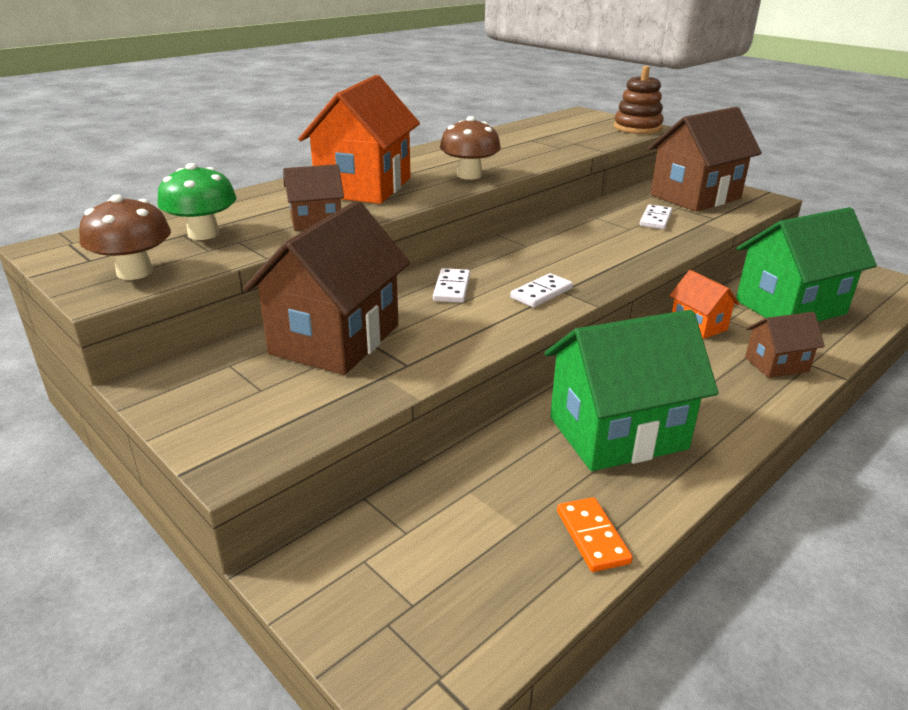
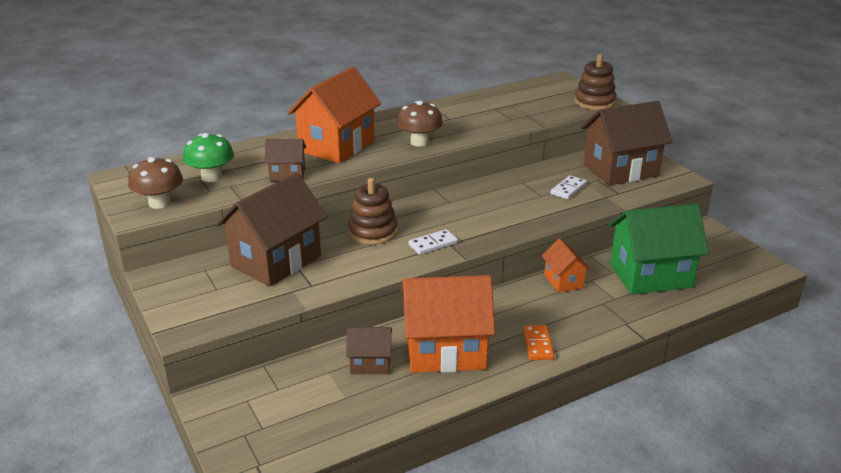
camera: 15 degrees right, 0 degrees up
white domino [433,268,470,303] -> brown stacking toy [348,178,398,245]
green house [544,310,718,471] -> orange house [401,275,495,373]
orange domino [557,497,633,572] -> orange domino moved to [523,325,554,360]
brown house [745,312,825,378] -> brown house moved to [346,327,392,374]

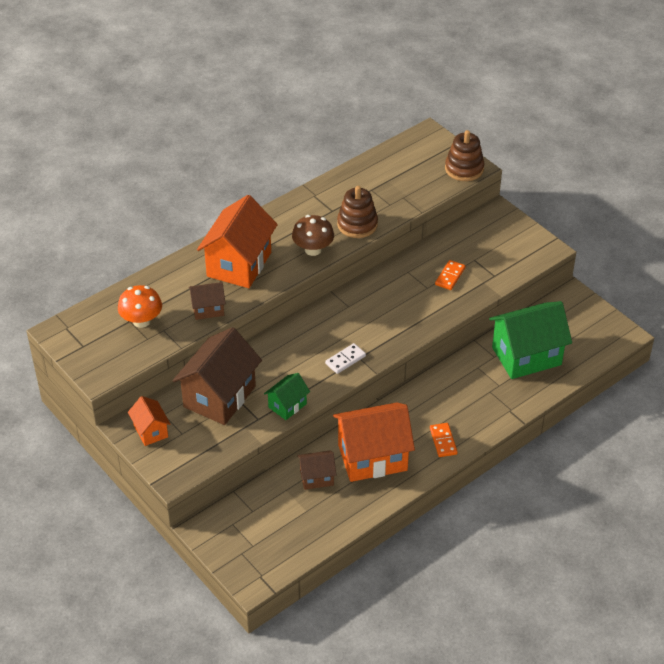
camera: 10 degrees left, 15 degrees up
brown mushroom [128,157,183,209] -> none
green mushroom [183,133,234,182] -> orange mushroom [118,285,162,328]
brown stacking toy [348,178,398,245] -> brown stacking toy moved to [337,186,378,238]
orange house [542,238,590,293] -> orange house moved to [128,396,171,446]
white domino [551,175,587,200] -> orange domino [435,260,465,290]
brown house [581,101,672,185] -> none
none -> green house [264,373,310,420]

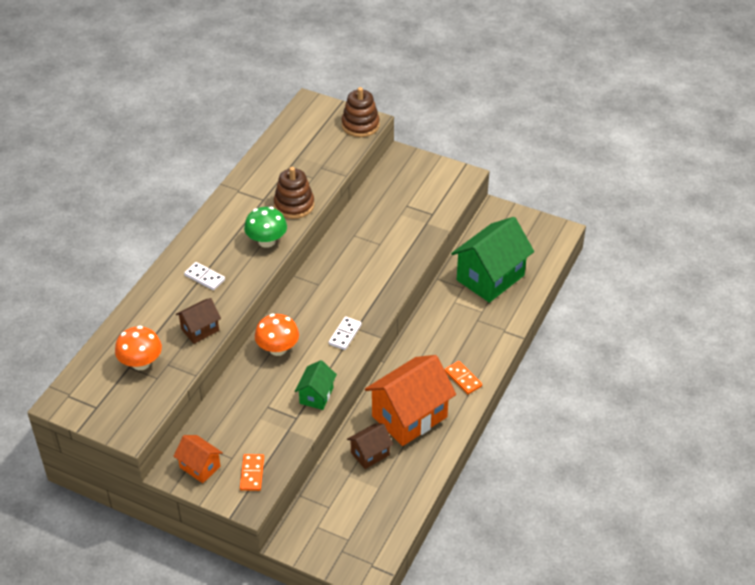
camera: 25 degrees left, 0 degrees up
brown house [173,327,262,425] -> none
orange house [197,195,278,288] -> white domino [184,262,225,290]
brown mushroom [292,215,334,256] -> green mushroom [244,207,287,248]
orange domino [435,260,465,290] -> orange domino moved to [240,454,264,491]
none -> orange mushroom [255,314,299,356]

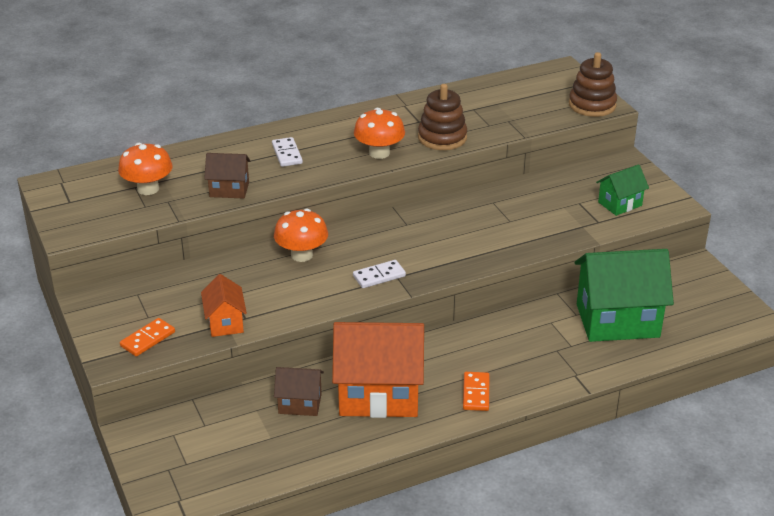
camera: 40 degrees right, 10 degrees down
orange house [174,435,223,483] -> orange house moved to [201,274,247,337]
green mushroom [244,207,287,248] -> orange mushroom [354,108,405,159]
green house [295,360,337,410] -> green house moved to [596,164,649,216]

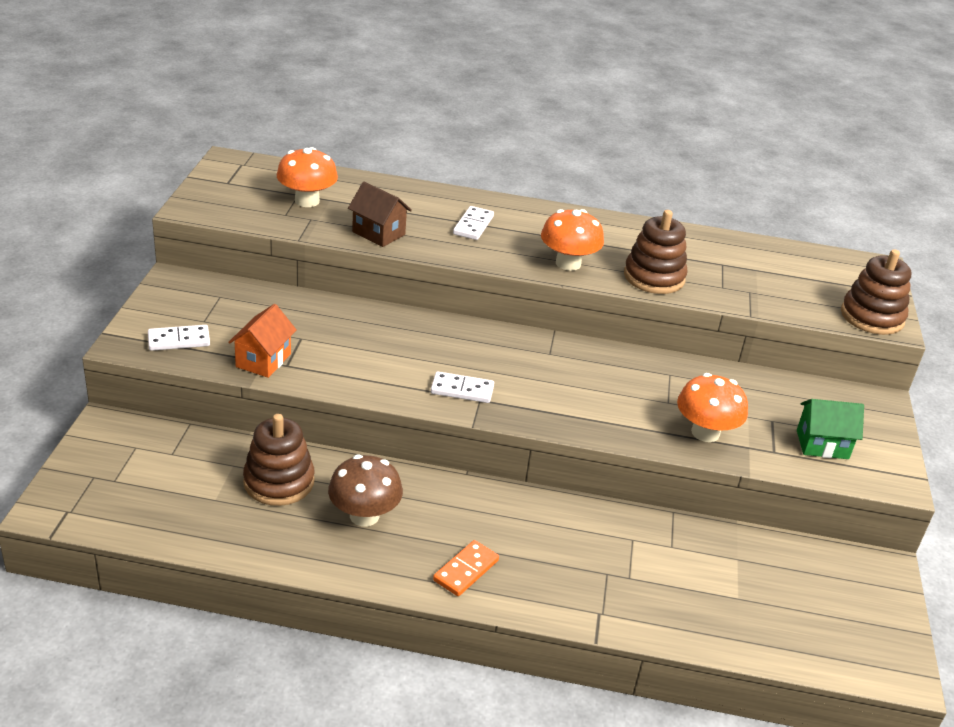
camera: 30 degrees right, 0 degrees up
orange domino [120,318,175,356] -> white domino [148,325,210,351]
orange mushroom [274,209,328,262] -> orange mushroom moved to [677,373,748,442]
brown house [274,367,324,416] -> brown stacking toy [243,414,315,506]
orange house [332,322,424,418] -> brown mushroom [328,455,403,526]
green house [574,249,674,342] -> none

